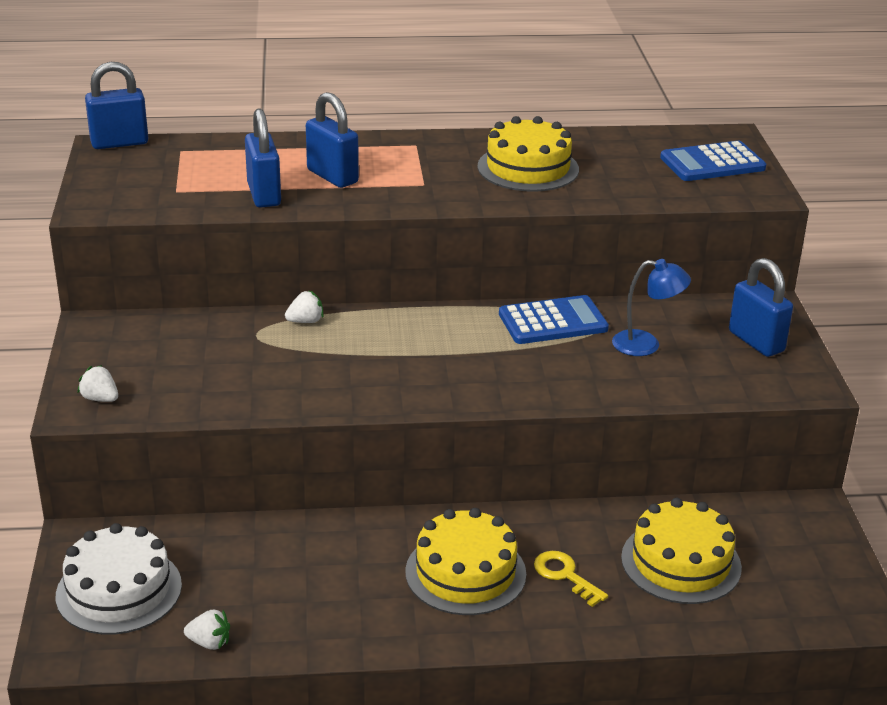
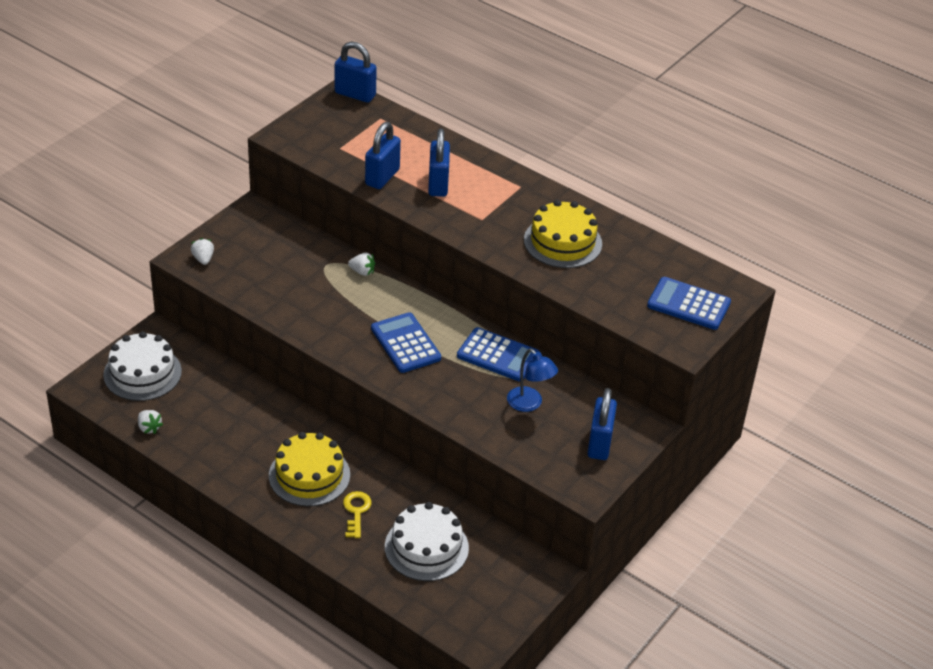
camera: 40 degrees right, 10 degrees up
yellow cake [621,498,742,604] -> white cake [385,502,469,581]
none -> blue calculator [371,312,441,373]

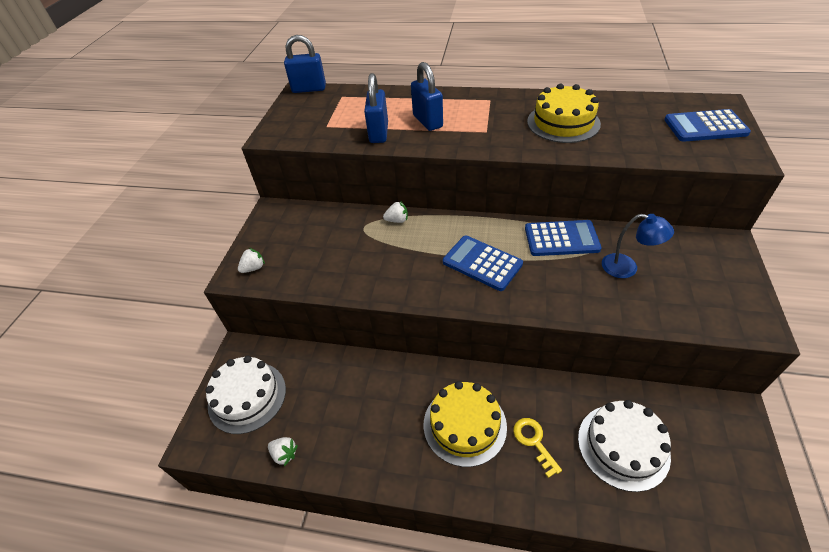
camera: 20 degrees left, 5 degrees up
white strawberry [191,238,214,265] -> white strawberry turned 90 degrees clockwise [238,248,265,273]
blue padlock [587,388,617,460] -> none

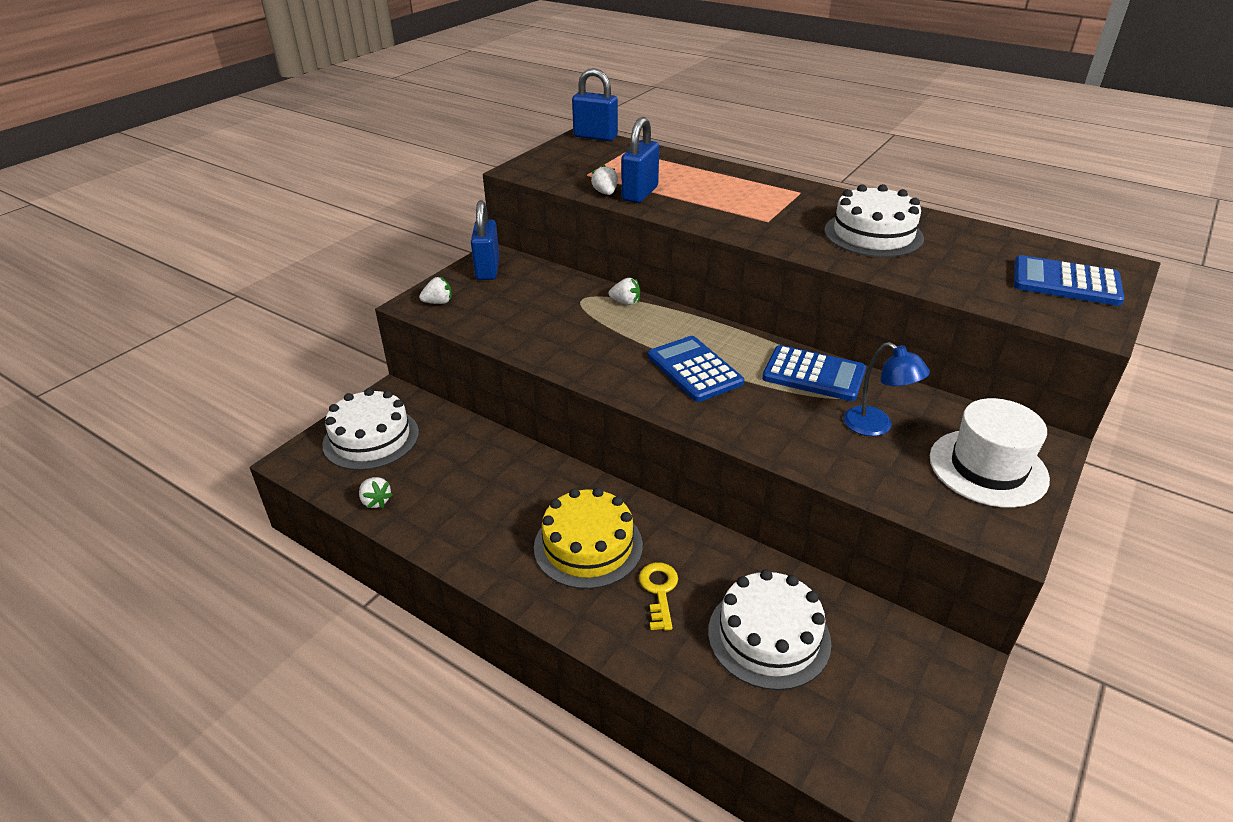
camera: 20 degrees right, 10 degrees down
blue padlock [411,62,443,131] -> blue padlock moved to [471,200,500,280]
yellow cake [527,83,601,143] -> white cake [824,184,924,258]
none -> white strawberry [591,165,618,195]
none -> white hat [930,398,1050,508]

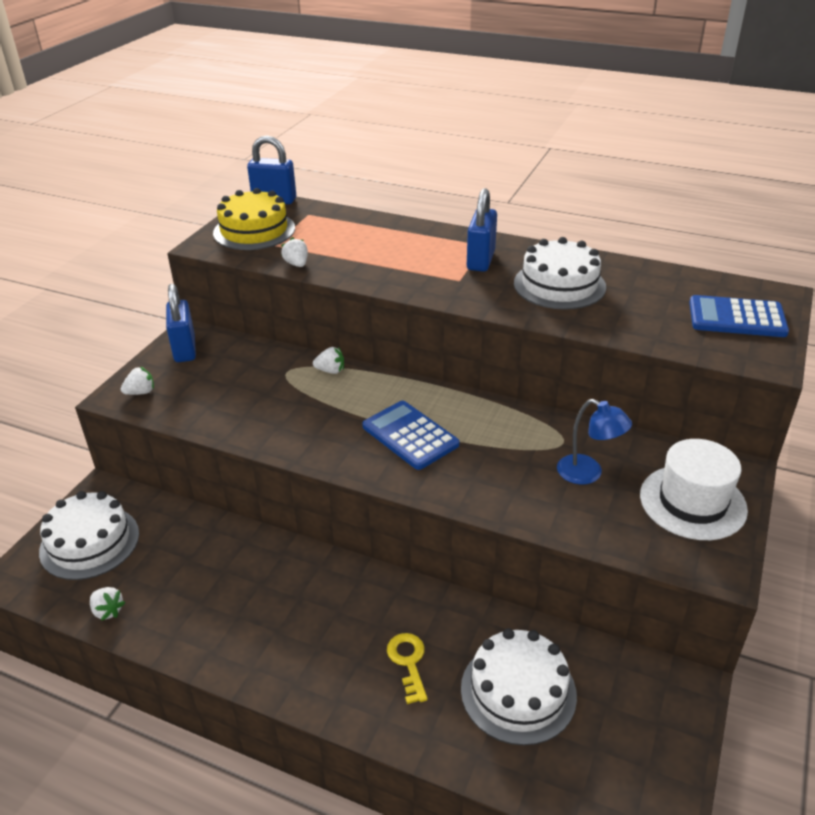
camera: 10 degrees left, 0 degrees up
yellow cake [534,488,643,589] -> yellow cake moved to [213,188,295,250]
blue padlock [621,117,659,203] -> blue padlock moved to [467,188,497,272]
blue calculator [762,345,866,401] -> none

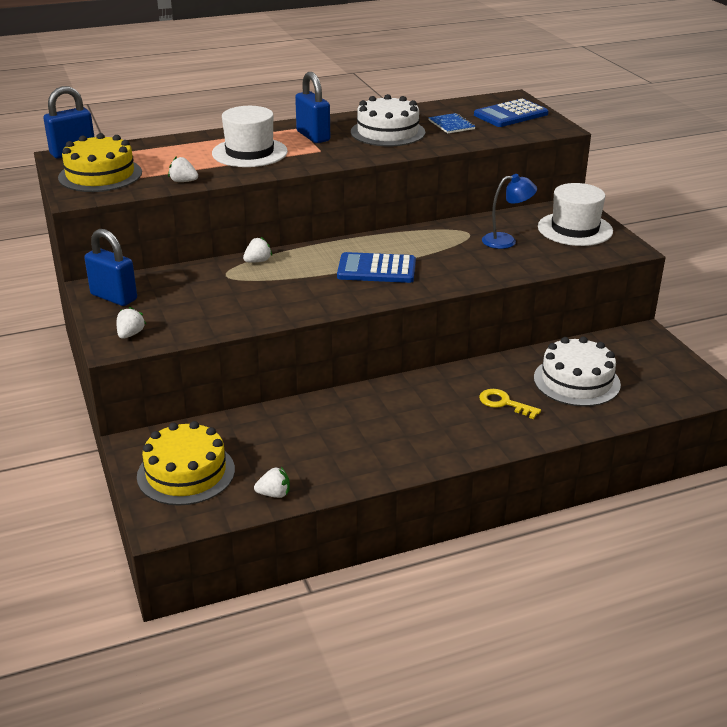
camera: 45 degrees left, 5 degrees down
white cake [39,491,139,580] -> yellow cake [137,421,235,506]
none -> white hat [212,106,288,167]
none -> blue notebook [428,113,476,134]

